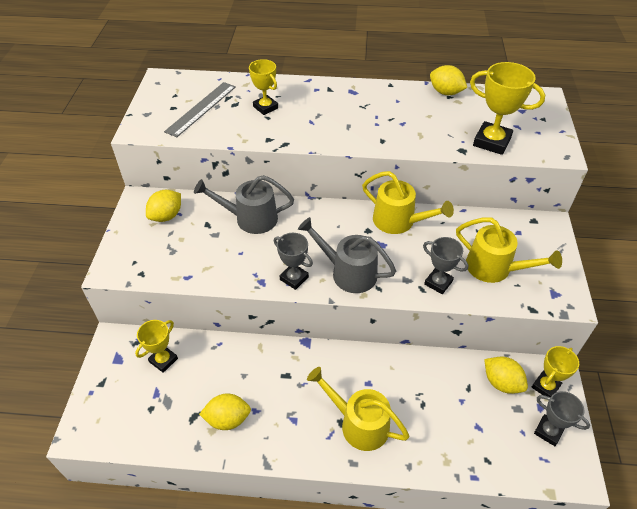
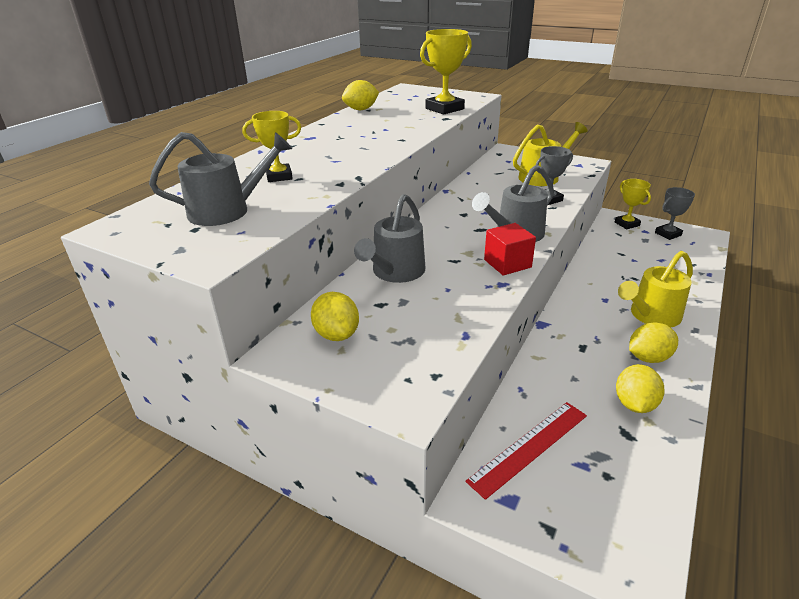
camera: 65 degrees left, 15 degrees down
yellow trophy [135,320,178,373] -> red ruler [465,402,587,500]
grey ruler [164,82,236,137] -> grey watering can [149,132,292,226]
grey trophy [274,233,313,290] -> red cube [484,223,536,275]
yellow watering can [362,171,454,234] -> none
yellow lemon [484,357,528,394] -> yellow lemon moved to [629,322,678,363]

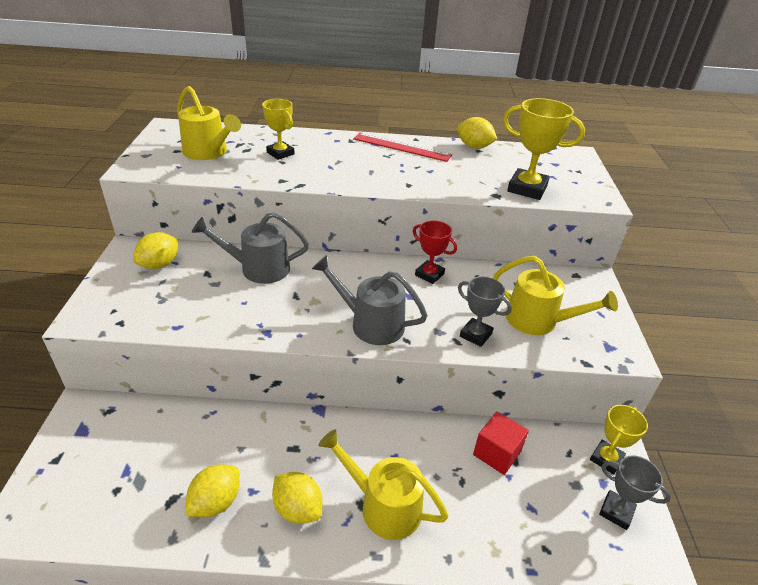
camera: 60 degrees right, 5 degrees up
grey watering can [149,132,292,226] -> yellow watering can [177,86,241,160]
red ruler [465,402,587,500] -> red ruler moved to [353,133,452,162]
red cube [484,223,536,275] -> red cube moved to [473,411,529,475]
yellow lemon [616,364,665,413] -> yellow lemon turned 45 degrees counterclockwise [185,464,240,517]
none -> red trophy [413,221,457,284]

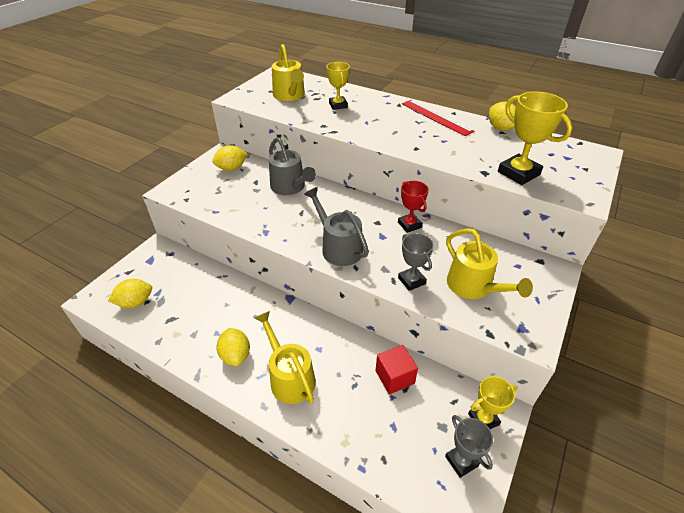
camera: 30 degrees right, 5 degrees up
yellow lemon [185,464,240,517] -> yellow lemon moved to [108,279,152,308]
grey watering can [192,212,309,284] -> grey watering can turned 150 degrees counterclockwise [269,137,316,195]

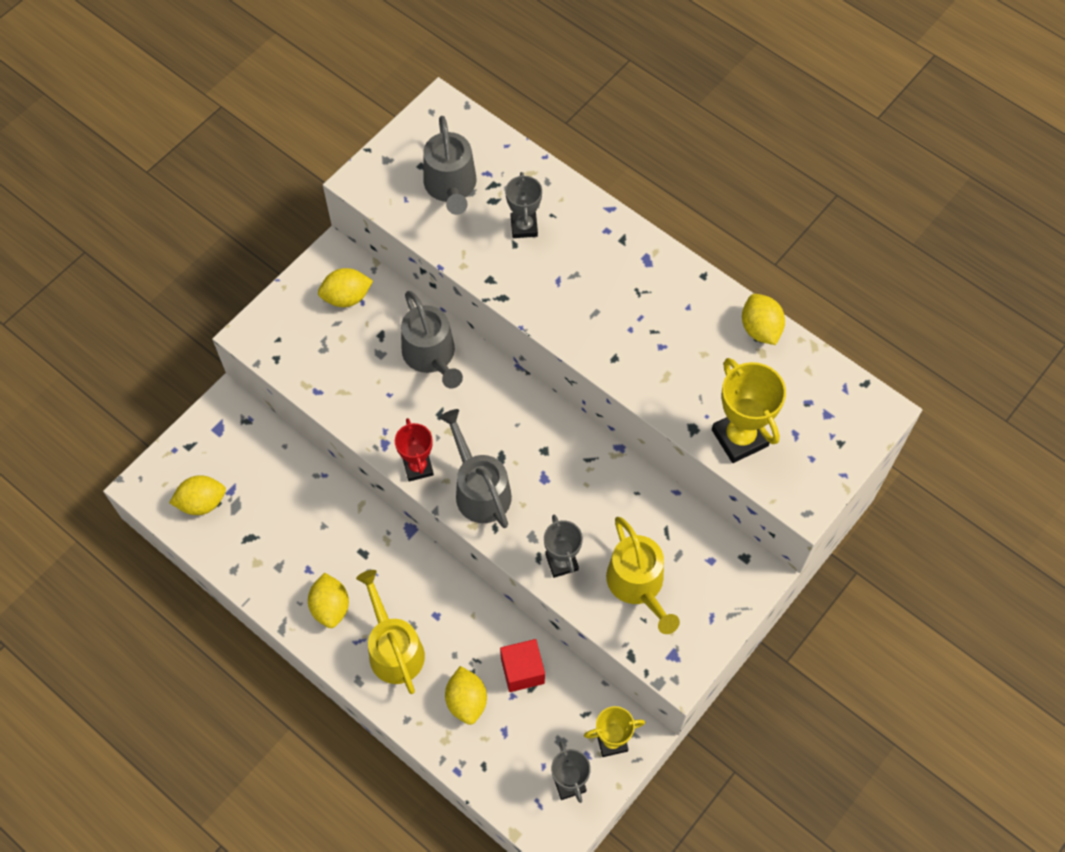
camera: 10 degrees right, 20 degrees up
yellow watering can [272,44,305,101] -> grey watering can [423,116,477,215]
yellow trophy [326,62,350,110] -> grey trophy [505,172,542,238]
red trophy [398,181,429,233] -> red trophy moved to [395,418,434,482]
red ruler [402,100,474,136] -> none
none -> yellow lemon [445,666,487,725]

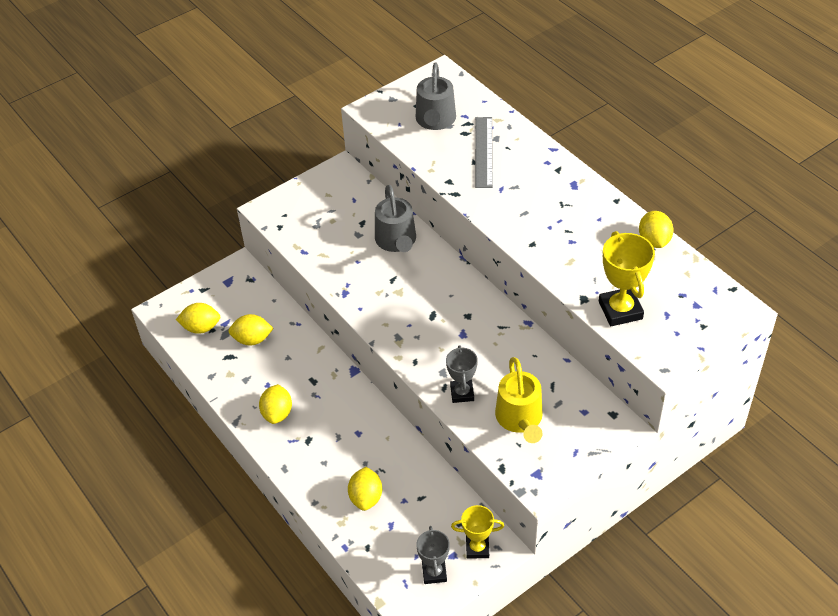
camera: 15 degrees right, 15 degrees down
yellow lemon [318,268,373,307] -> yellow lemon moved to [228,314,274,345]
yellow watering can [356,570,425,694] -> none
red trophy [395,418,434,482] -> none
grey watering can [439,409,512,528] -> none
red cube [500,639,545,692] -> none
grey trophy [505,172,542,238] -> grey ruler [475,117,493,188]

